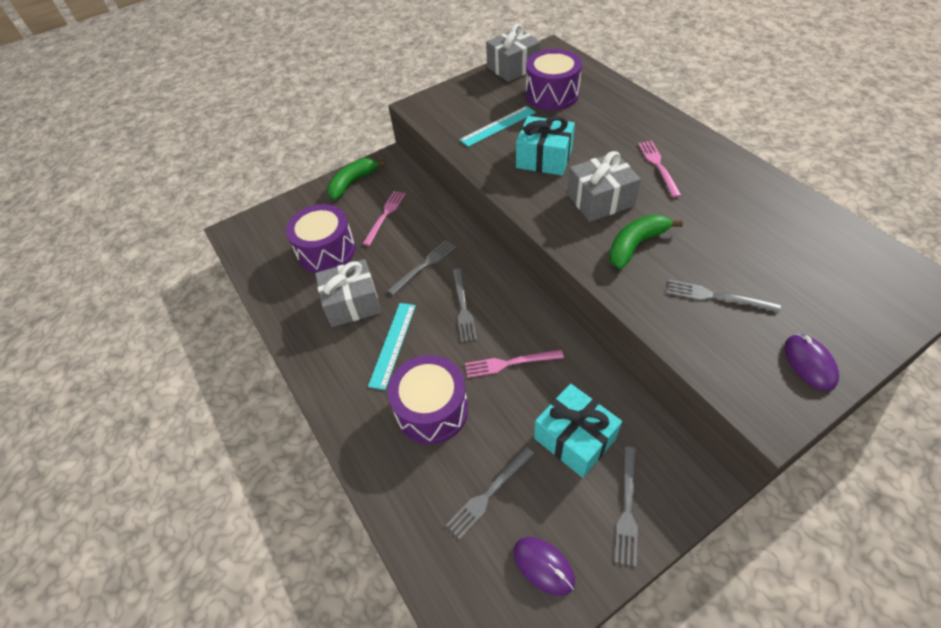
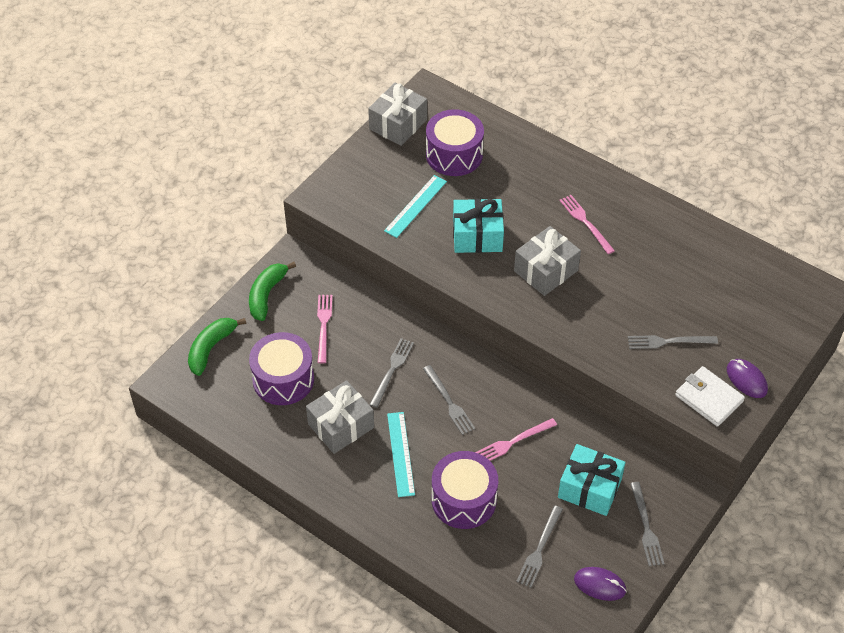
camera: 25 degrees left, 0 degrees up
green banana [609,215,683,269] -> green banana moved to [188,318,246,376]
none -> white wallet [675,366,745,427]

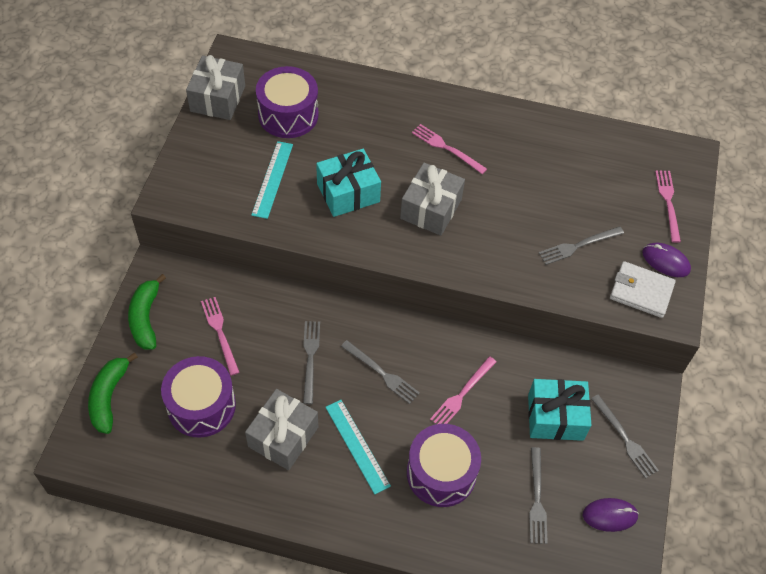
camera: 25 degrees left, 5 degrees up
none -> pink fork [655,170,681,243]

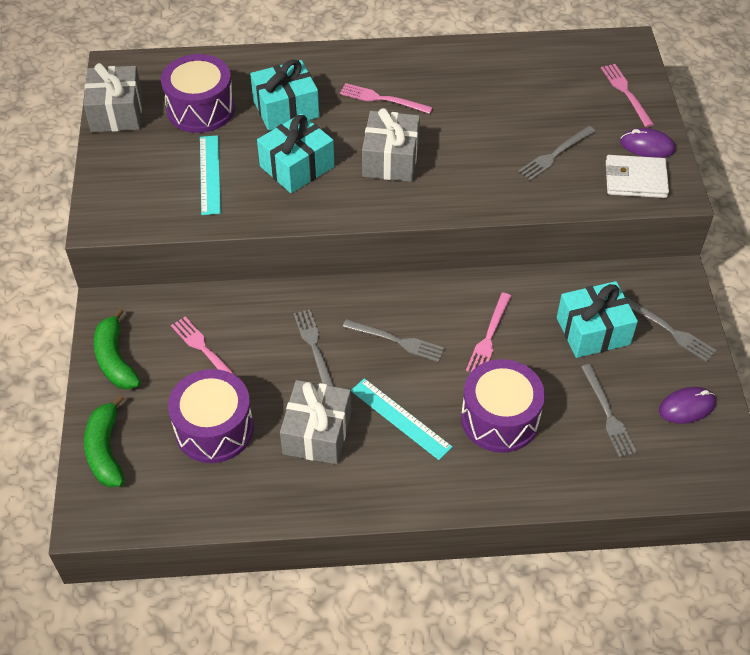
camera: 15 degrees left, 5 degrees down
none -> turquoise gift [250,59,319,131]

